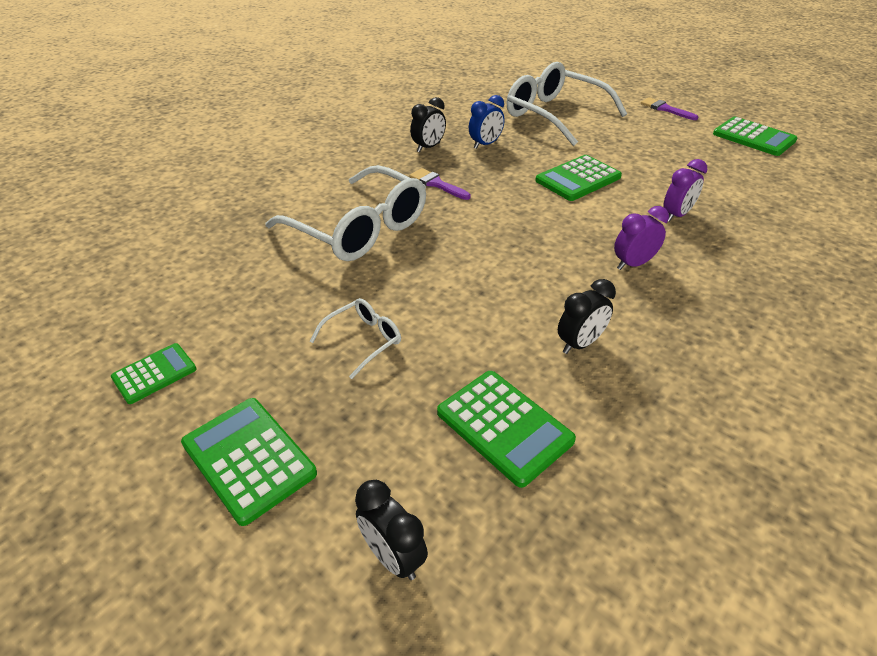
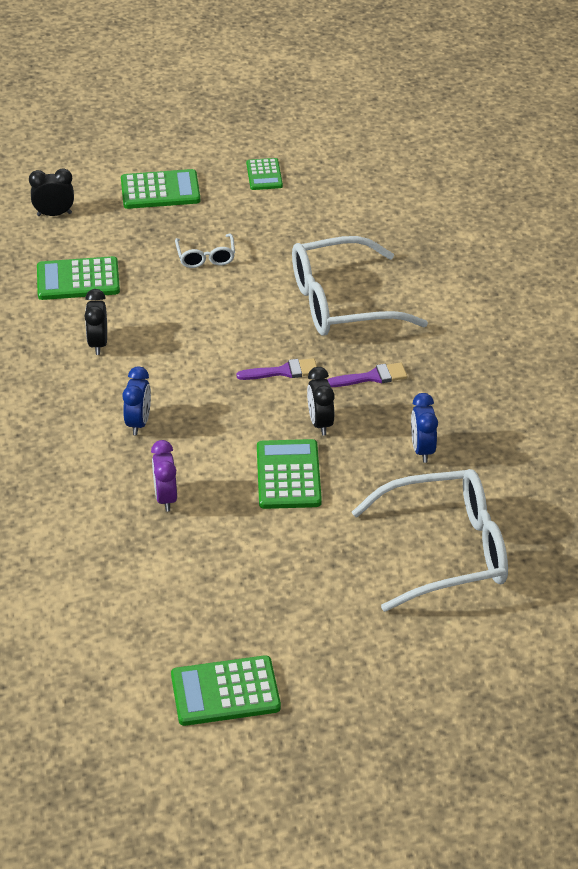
camera: 125 degrees right, 0 degrees up
black clock [410,97,446,152] -> black clock moved to [307,367,335,435]
purple clock [614,206,669,270] -> blue clock [122,367,151,435]
purple brush [641,97,698,120] -> purple brush moved to [236,358,317,380]

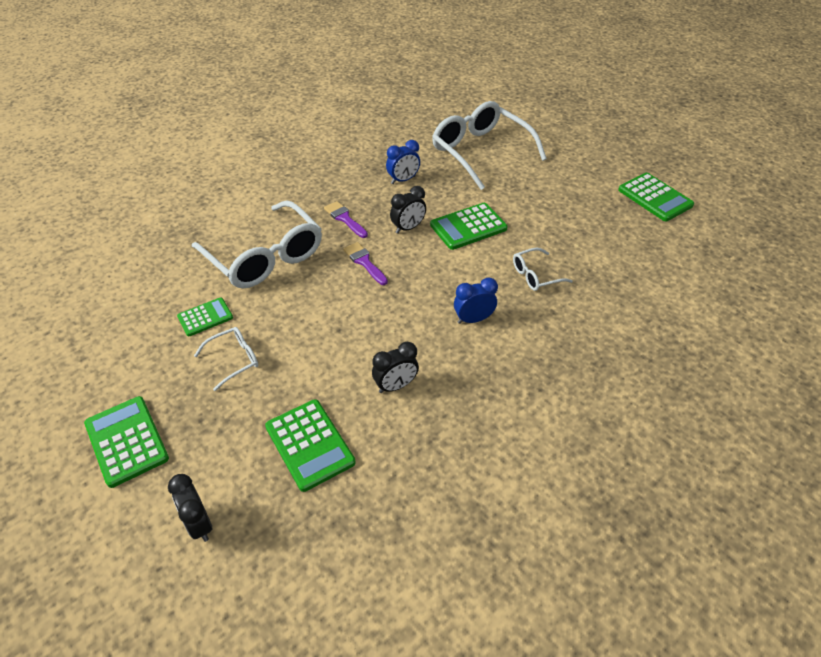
camera: 115 degrees left, 5 degrees up
purple clock [151,440,177,512] -> white glasses [513,248,573,291]
green calculator [246,158,283,190] -> green calculator moved to [177,297,233,336]

